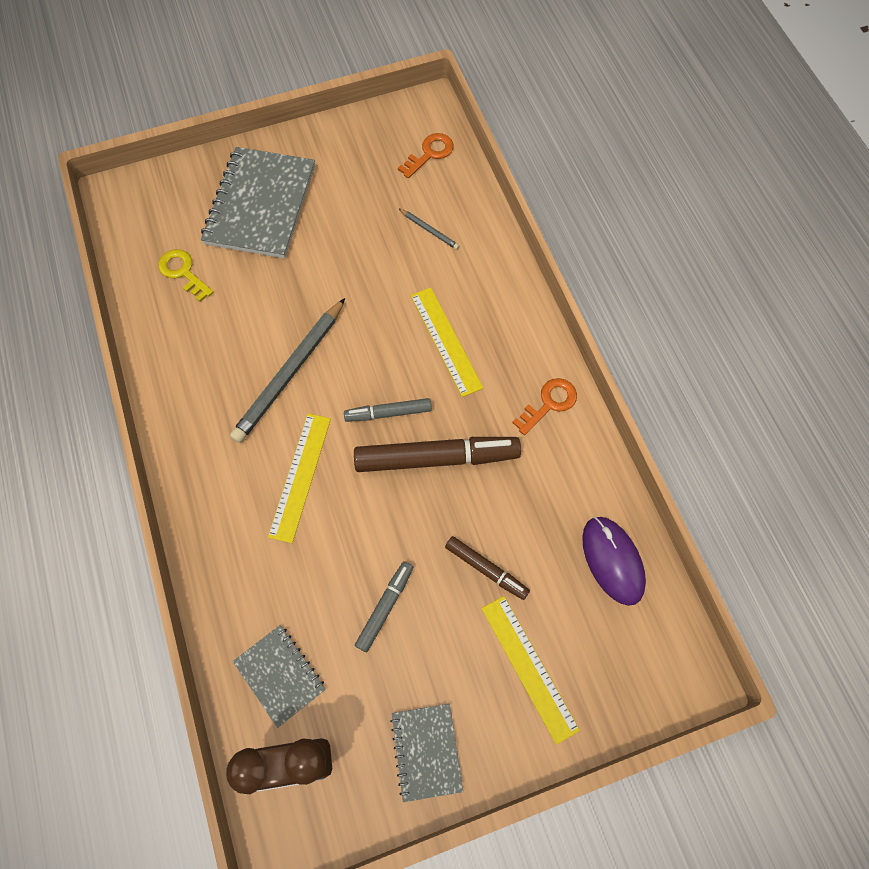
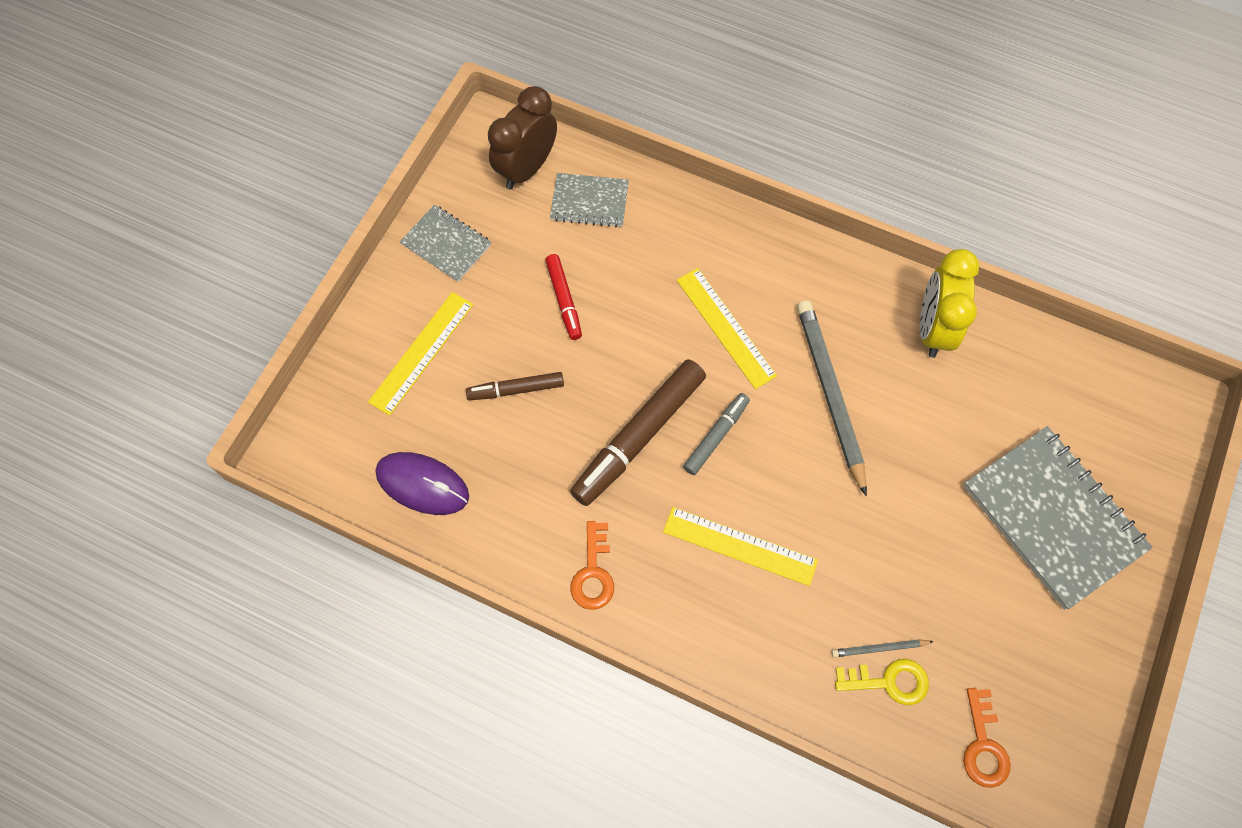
camera: 135 degrees right, 0 degrees up
yellow key [158,249,213,302] -> yellow key moved to [835,659,929,705]
grey marker [355,561,413,652] -> red marker [545,254,582,340]
yellow ruler [481,596,580,745] -> yellow ruler turned 75 degrees counterclockwise [368,292,473,416]
none -> yellow clock [920,249,979,358]

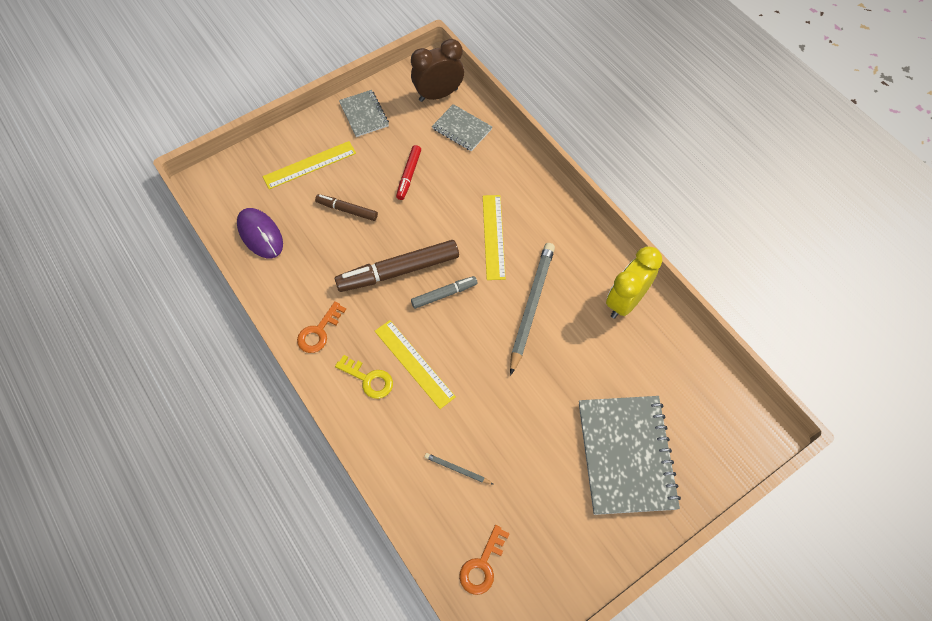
camera: 30 degrees right, 5 degrees down
yellow key [835,659,929,705] -> yellow key moved to [335,355,393,399]

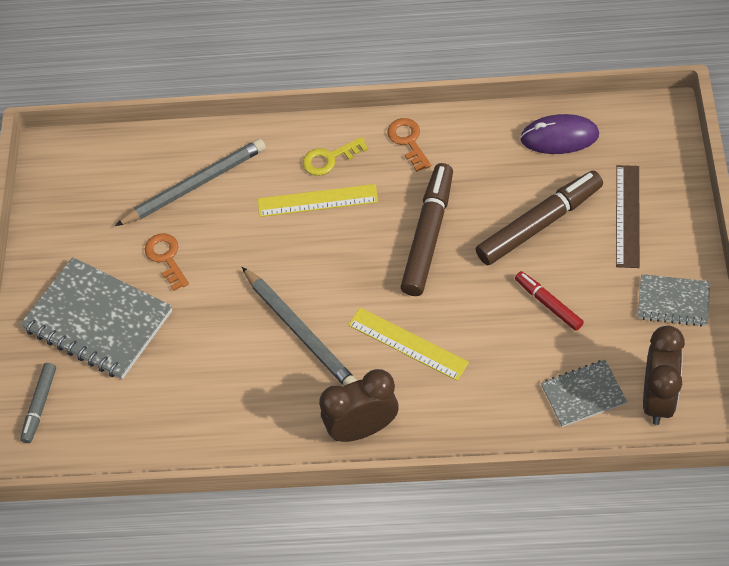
camera: 130 degrees right, 5 degrees down
yellow ruler [263,141,356,189] -> brown ruler [616,165,640,268]
brown marker [315,194,378,221] -> brown marker [476,170,603,265], size x1.84
grey marker [411,276,477,309] -> grey marker moved to [20,363,56,443]
grey pencil [425,453,494,485] -> grey pencil [115,139,266,226], size x2.25
orange key [459,525,510,595] -> orange key moved to [145,233,189,291]
yellow clock [606,246,662,319] -> none
none -> brown clock [319,369,398,442]

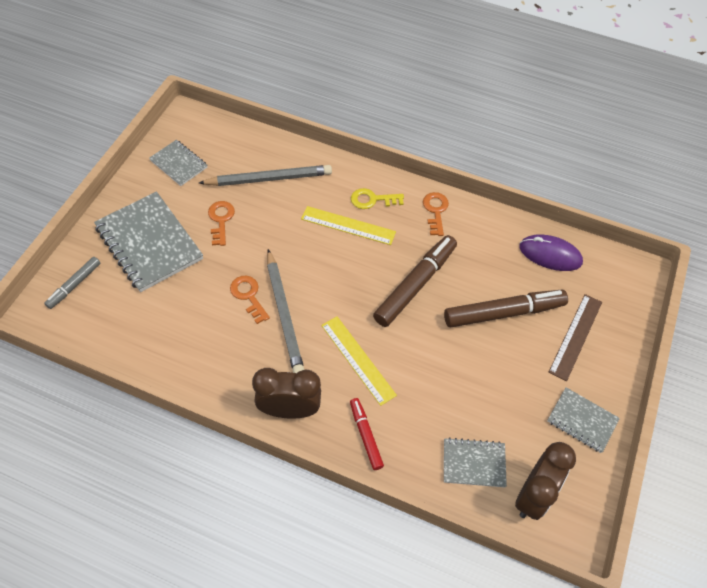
camera: 15 degrees right, 0 degrees up
red marker [515,271,584,331] -> red marker moved to [350,398,384,470]
none -> grey notebook [149,140,207,186]
none -> orange key [230,276,270,324]

